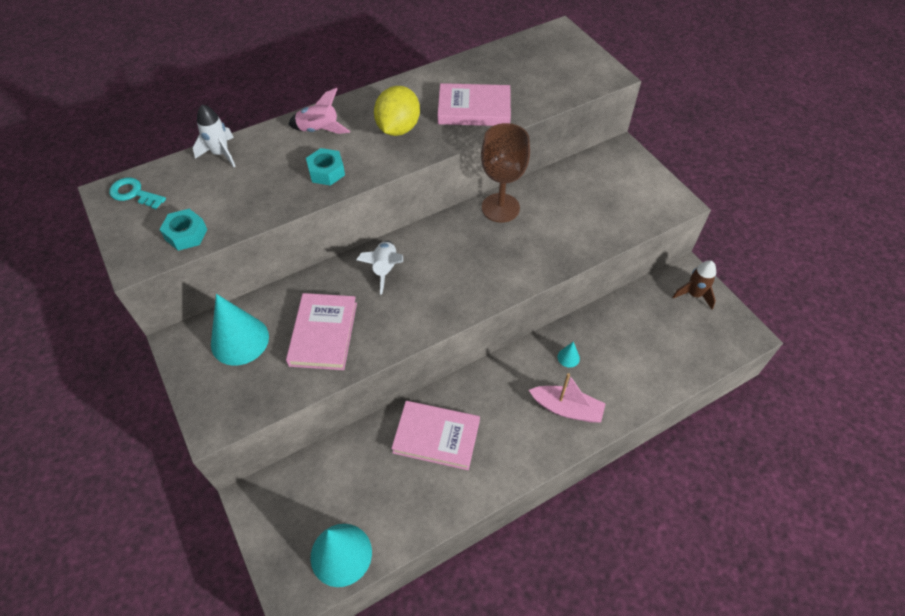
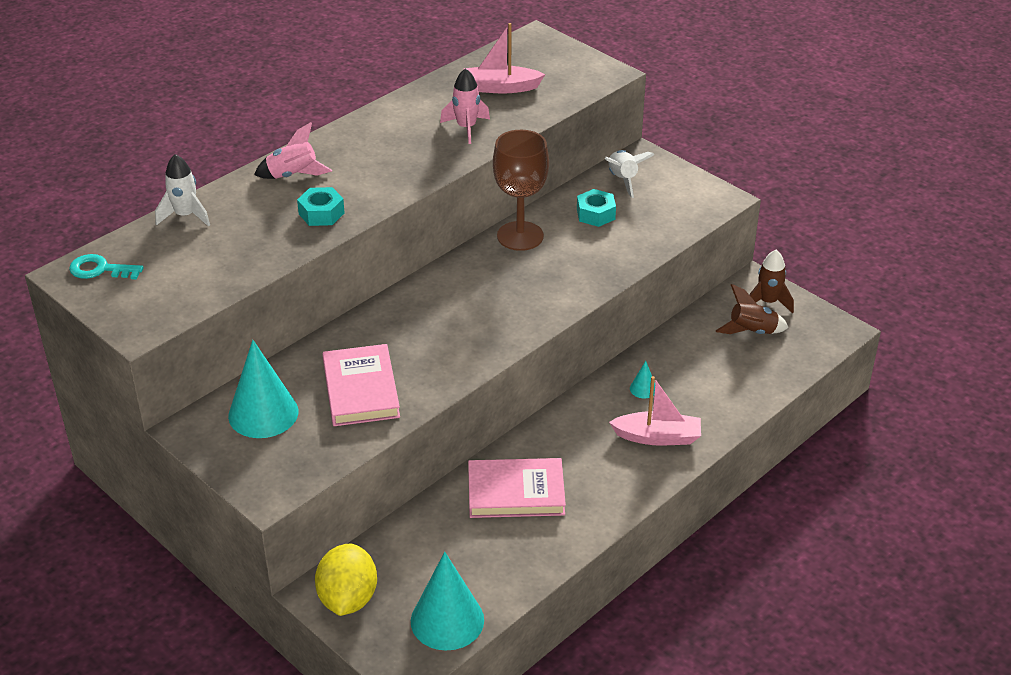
camera: 15 degrees left, 15 degrees down
turquoise nut [159,209,207,251] -> turquoise nut moved to [577,189,616,227]
white rocket [357,241,403,294] -> white rocket moved to [605,150,654,198]
yellow lemon [374,86,420,136] -> yellow lemon moved to [315,544,377,616]
pink book [437,83,511,126] -> pink rocket [440,68,490,144]
none -> pink boat [464,23,545,94]
none -> brown rocket [716,284,789,334]

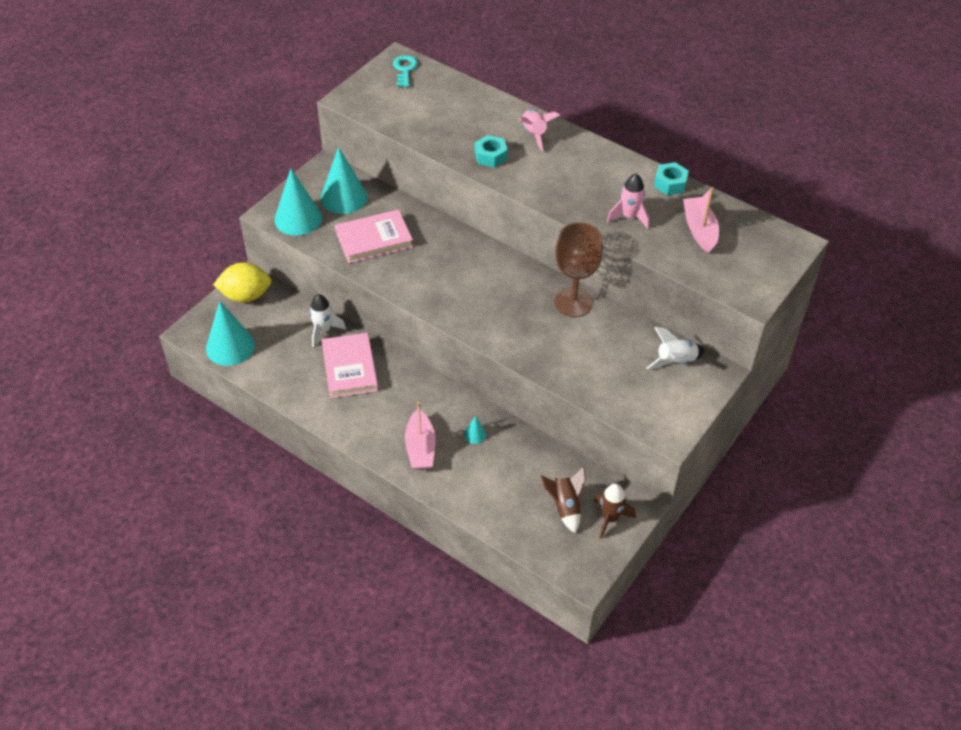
camera: 80 degrees right, 10 degrees up
white rocket [155,154,210,227] -> white rocket moved to [309,294,346,347]
turquoise nut [577,189,616,227] -> turquoise nut moved to [654,162,689,195]
none -> turquoise cone [274,168,322,236]

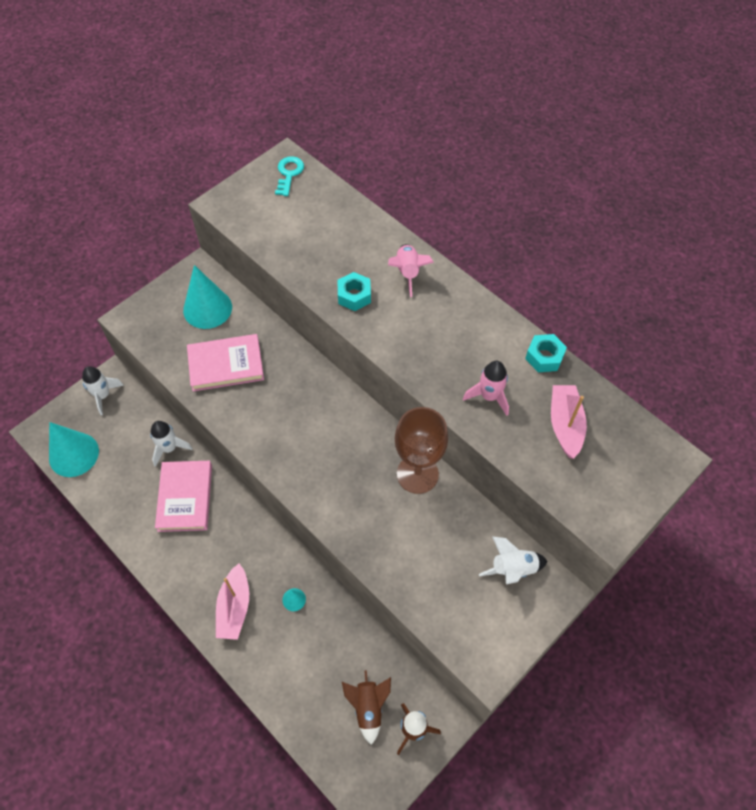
camera: 10 degrees right, 10 degrees up
yellow lemon [213,262,272,303] -> white rocket [82,366,124,415]
turquoise cone [274,168,322,236] -> none

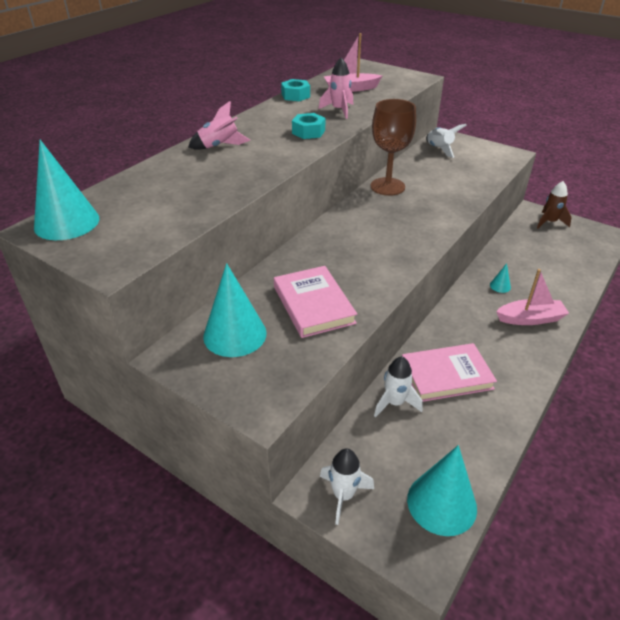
camera: 100 degrees left, 20 degrees down
turquoise key [275,156,304,196] -> turquoise cone [34,140,99,240]
turquoise nut [338,272,371,311] -> turquoise nut moved to [292,113,325,139]
brown rocket [342,670,391,745] -> none

